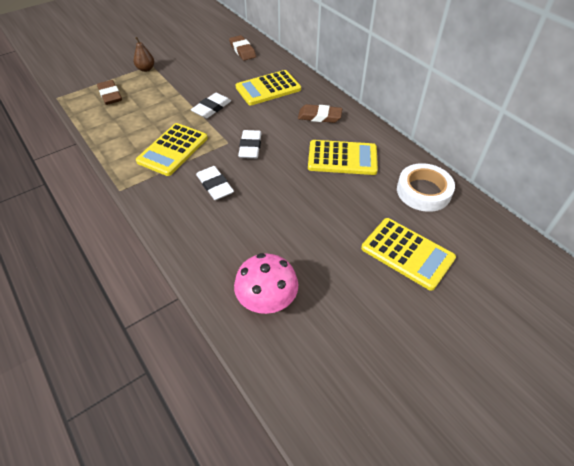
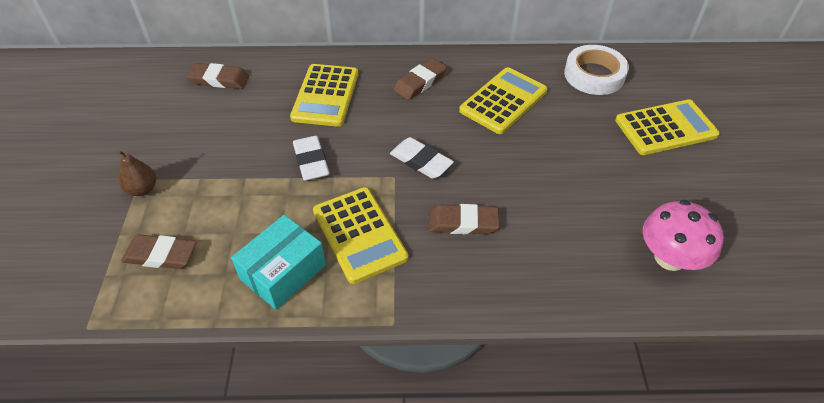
camera: 55 degrees left, 0 degrees up
white eraser [196,166,234,200] -> brown eraser [429,204,500,234]
none -> turquoise box [231,215,326,310]

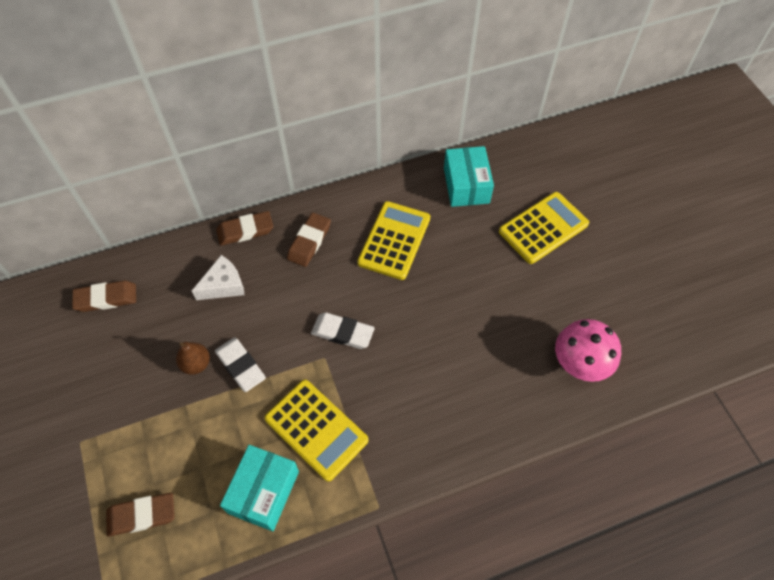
camera: 20 degrees left, 10 degrees up
brown pear [118,150,156,196] -> brown pear moved to [176,342,210,375]
yellow calculator [290,64,359,127] -> white cheese [192,255,245,300]
brown eraser [429,204,500,234] -> brown eraser moved to [216,211,273,246]
white tape [564,45,629,95] -> turquoise box [444,146,494,207]

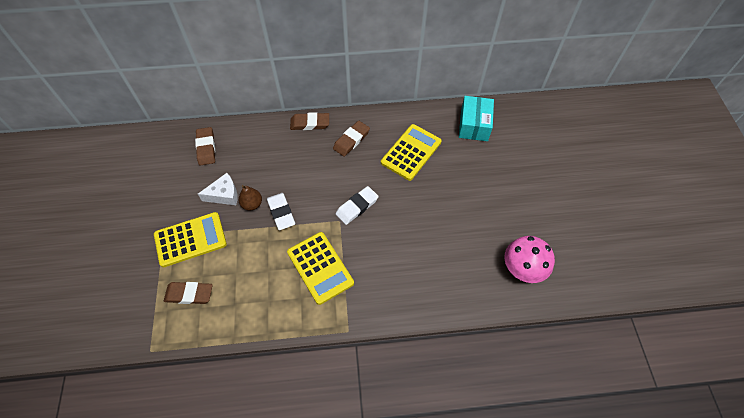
camera: 15 degrees right, 0 degrees up
brown eraser [72,281,136,312] -> brown eraser turned 75 degrees clockwise [195,127,215,166]
white cheese [192,255,245,300] -> white cheese moved to [198,173,237,205]
turquoise box [220,445,299,531] -> none
white eraser [311,313,375,349] -> white eraser turned 75 degrees counterclockwise [336,186,379,225]
yellow calculator [499,192,589,264] -> yellow calculator moved to [154,212,227,267]

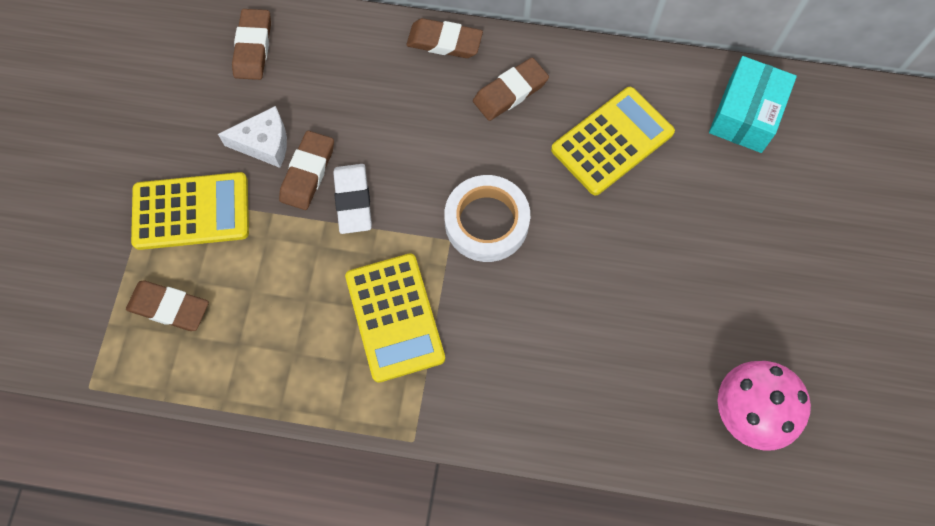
camera: 15 degrees right, 10 degrees up
brown pear [239,185,262,211] -> brown eraser [279,131,334,210]
white eraser [336,186,379,225] -> white tape [444,175,530,262]

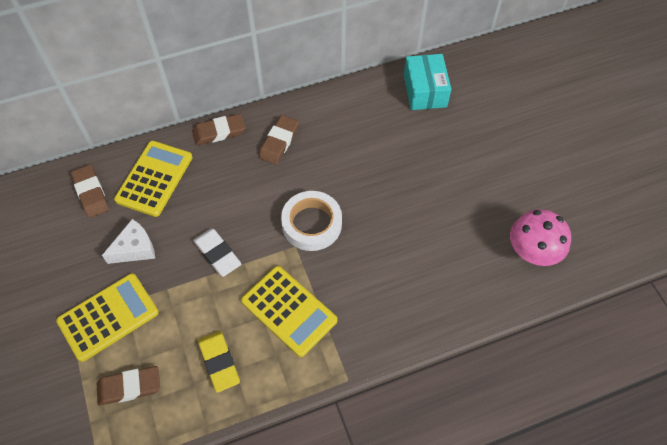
camera: 30 degrees left, 10 degrees down
brown eraser [279,131,334,210] -> none
yellow calculator [551,87,675,195] -> yellow calculator moved to [114,141,192,217]
none -> yellow eraser [198,331,240,393]

